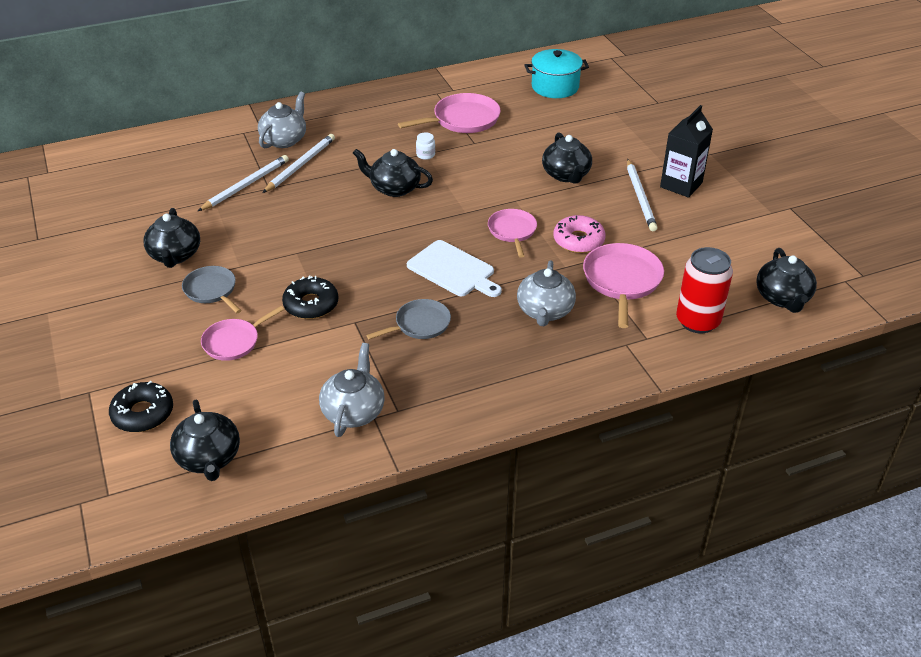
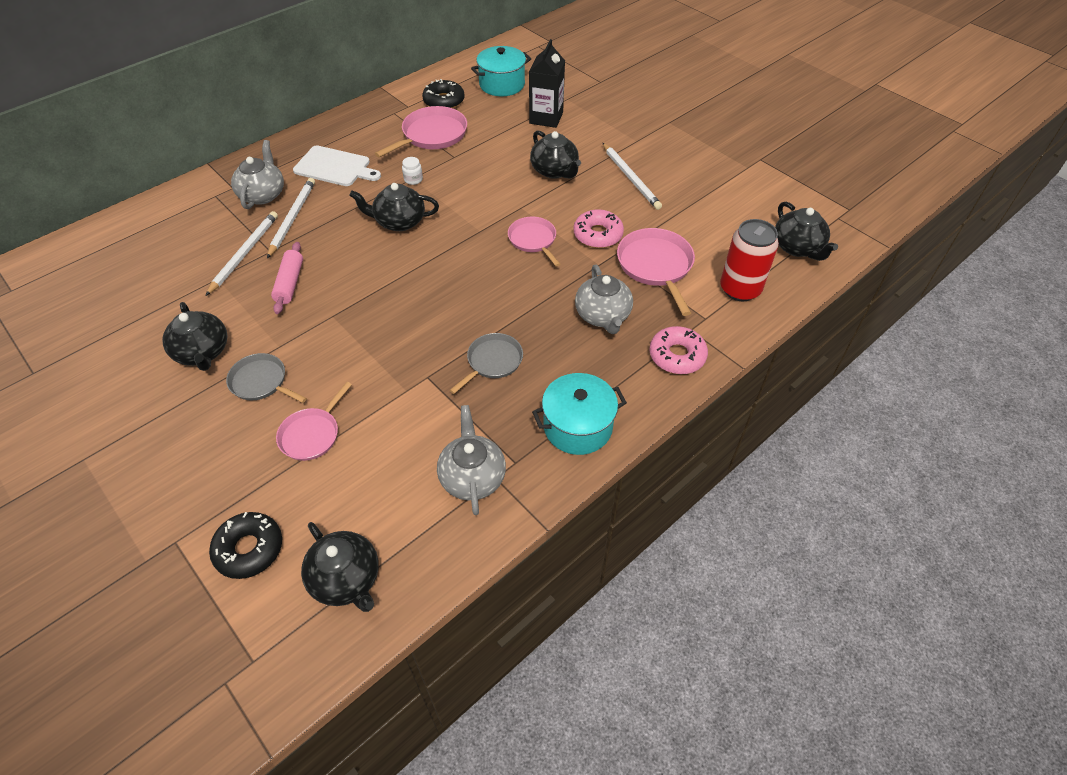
camera: 20 degrees left, 10 degrees up
black donut [282,276,338,319] -> black donut moved to [422,79,465,108]
white cutting board [407,240,502,297] -> white cutting board moved to [293,146,381,186]
black carton [660,105,713,198] -> black carton moved to [529,39,565,128]
none -> pink rolling pin [271,242,303,314]
none -> turquoise pot [532,373,627,455]
none -> pink donut [649,326,708,374]

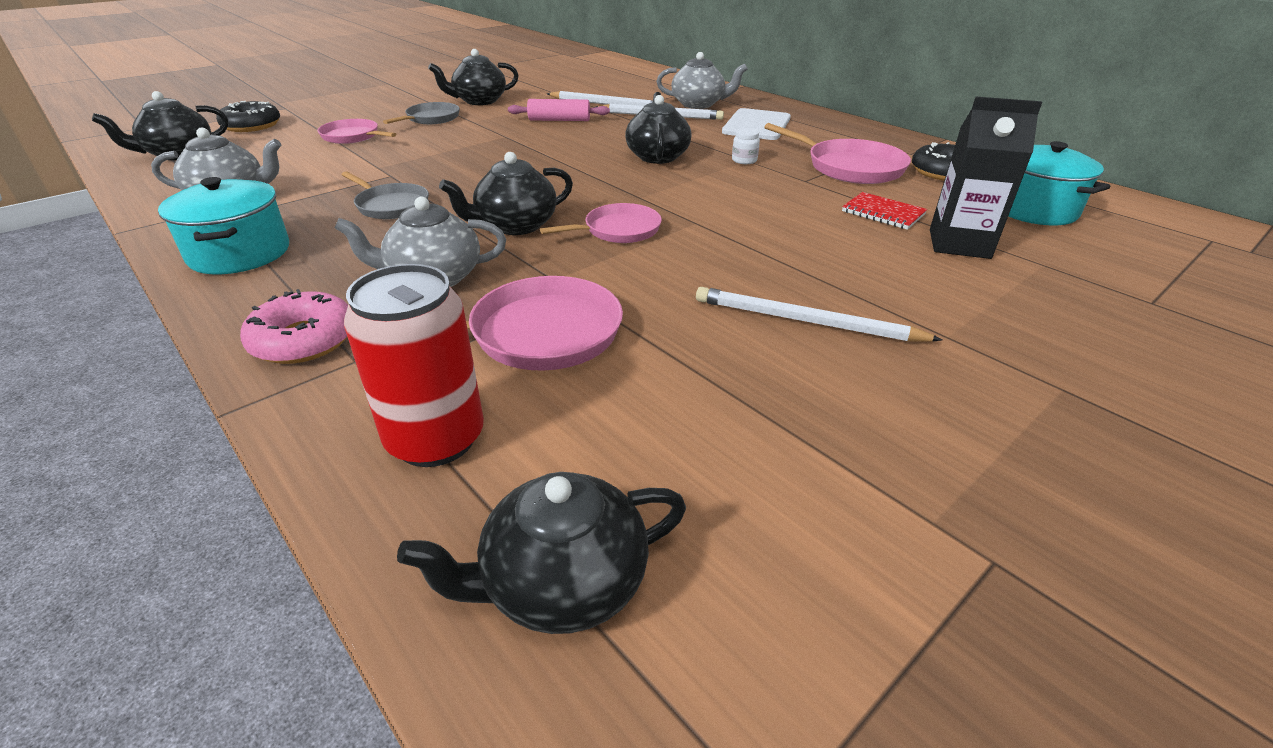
camera: 90 degrees right, 15 degrees down
black teapot [530,130,581,179] -> black teapot moved to [439,152,573,235]
pink donut [573,209,624,248] -> none
white pencil [603,143,662,210] -> white pencil turned 45 degrees clockwise [696,287,942,342]
none -> red notebook [842,192,927,230]

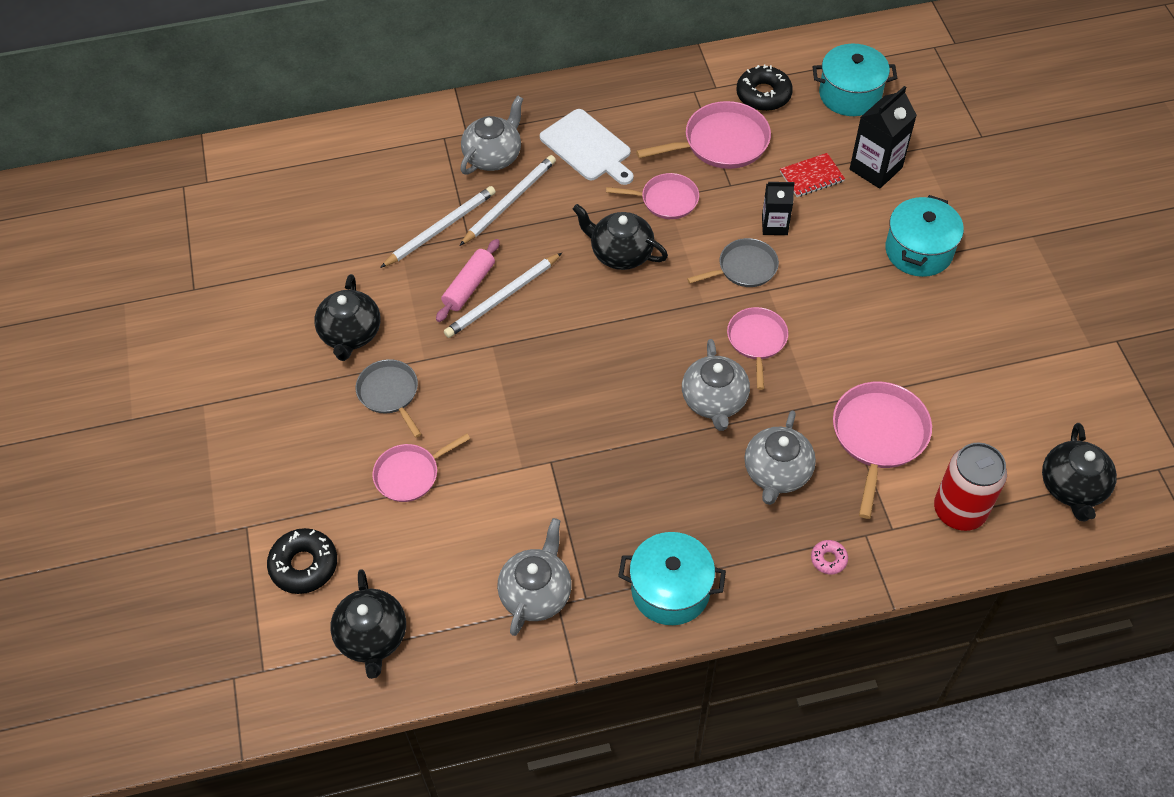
camera: 60 degrees left, 20 degrees up
pink donut [240,289,348,364] -> pink donut [811,540,848,574], size x0.53
grey pan [341,171,429,219] -> grey pan moved to [687,238,779,287]
black teapot [439,152,573,235] -> grey teapot [682,339,750,431]
white pencil [696,287,942,342] -> white pencil moved to [444,253,562,338]
white jar [732,128,760,164] -> pink pan [606,173,699,219]
none -> black carton [762,182,795,235]
none -> turquoise pot [885,195,964,277]

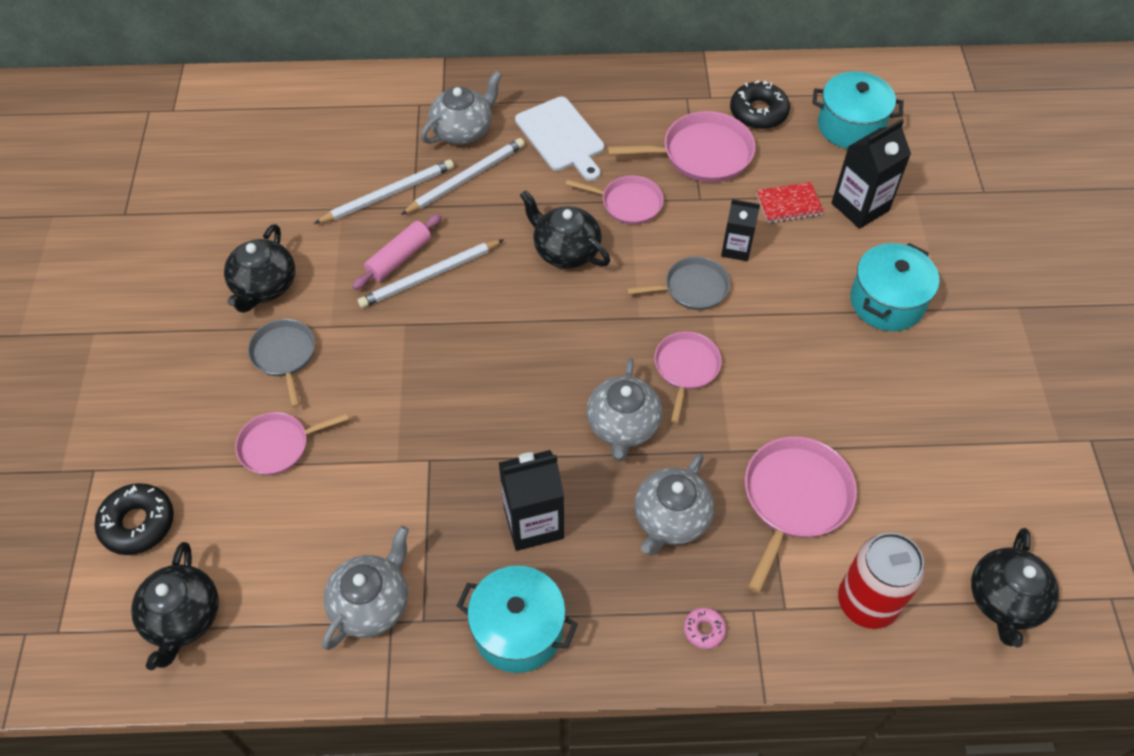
camera: 10 degrees right, 0 degrees up
none -> black carton [499,450,564,551]

